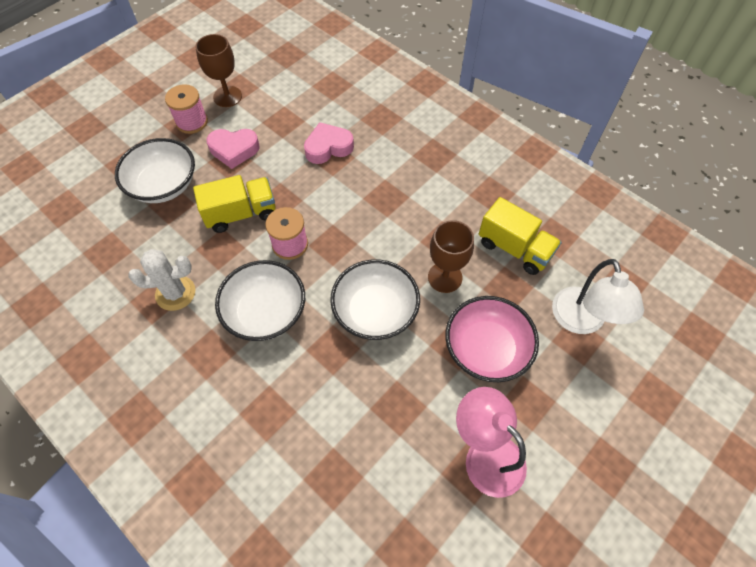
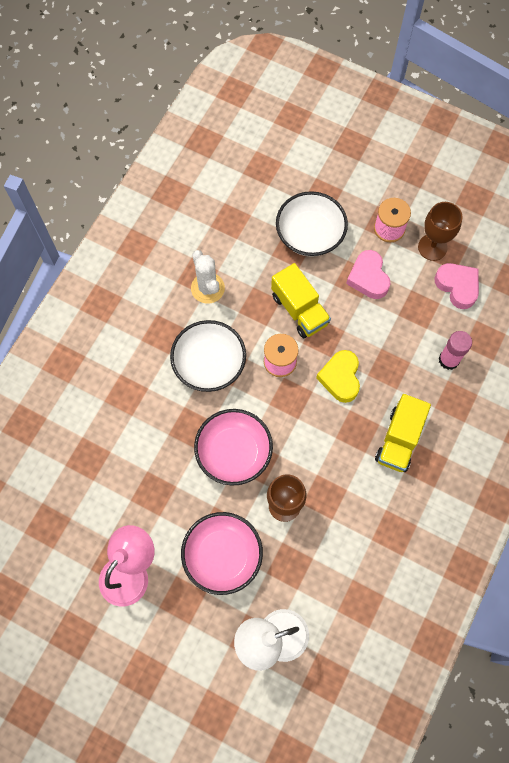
camera: 75 degrees right, 10 degrees up
pink heart [304,122,354,164] -> pink heart moved to [434,263,479,309]
white bowl [330,259,420,340] -> pink bowl [194,409,273,485]
yellow truck [479,197,562,275] -> yellow truck moved to [375,394,431,472]
none -> yellow heart [316,350,360,403]
none -> pink glue stick [438,331,472,370]

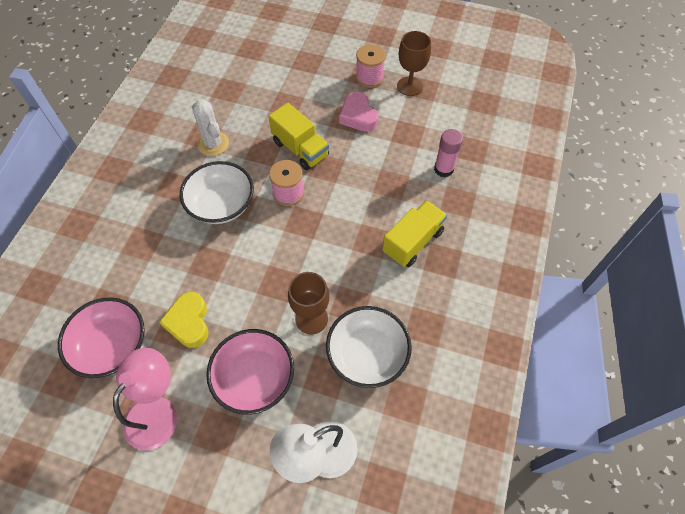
camera: 10 degrees left, 10 degrees down
pink bowl [194,409,273,485] -> pink bowl moved to [58,297,145,378]
white bowl [276,191,348,257] -> white bowl moved to [326,306,412,388]
yellow heart [316,350,360,403] -> yellow heart moved to [159,292,209,348]
yellow truck [375,394,431,472] -> yellow truck turned 150 degrees counterclockwise [382,200,447,267]
pink heart [434,263,479,309] -> none

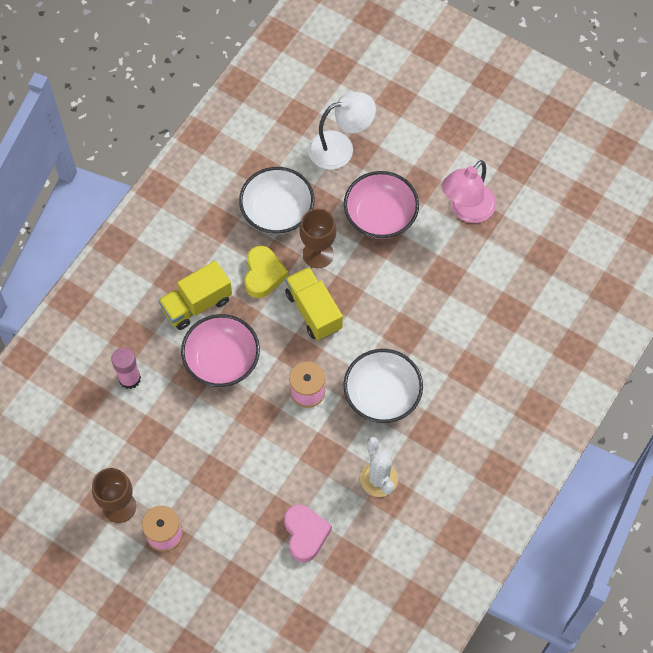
camera: 165 degrees left, 5 degrees up
pink bowl [58,297,145,378] -> pink bowl moved to [181,314,260,387]
yellow heart [159,292,209,348] -> yellow heart moved to [244,246,288,298]
yellow truck [268,103,329,170] -> yellow truck moved to [285,267,343,340]
pink heart [339,92,379,132] -> pink heart moved to [284,505,332,562]

